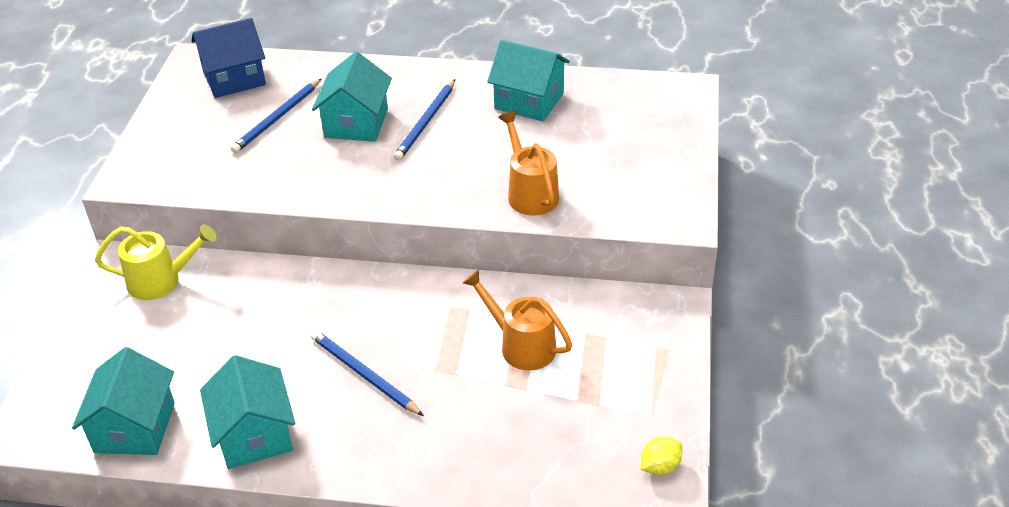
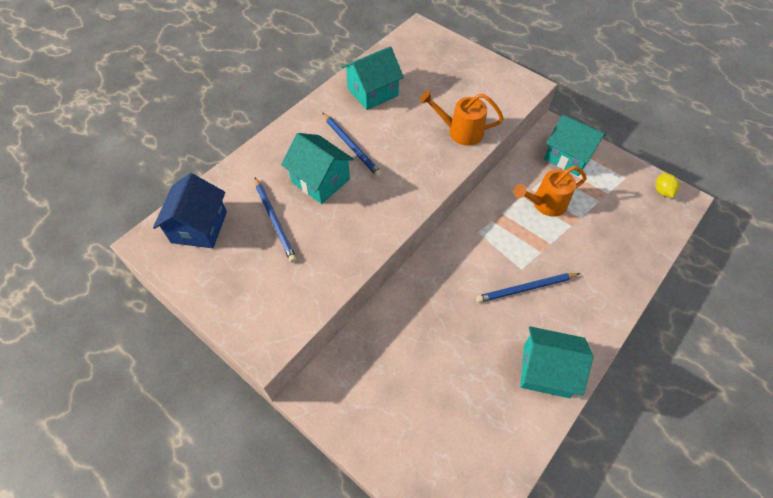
camera: 60 degrees left, 15 degrees up
turquoise house [72,347,175,455] -> turquoise house moved to [544,115,606,176]
yellow watering can [95,224,217,300] -> none

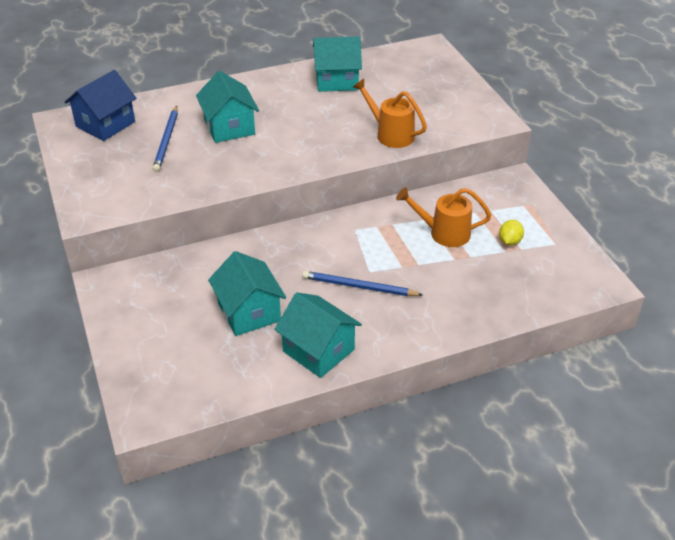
camera: 30 degrees right, 15 degrees down
blue pencil [323,113,382,177] -> none
turquoise house [544,115,606,176] -> turquoise house moved to [208,251,286,336]
yellow lemon [655,173,679,198] -> yellow lemon moved to [499,220,524,246]

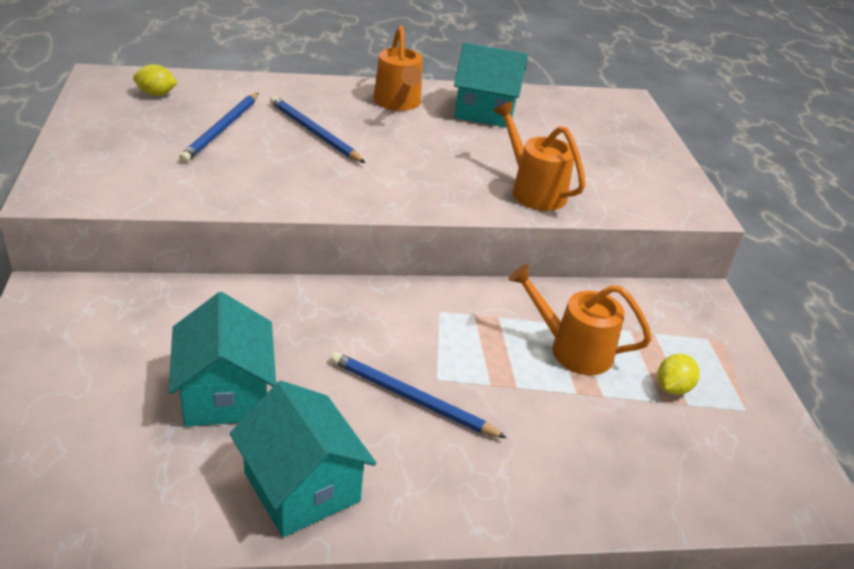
camera: 10 degrees right, 5 degrees down
blue house [65,70,137,141] -> yellow lemon [133,64,178,96]
turquoise house [196,71,259,143] -> blue pencil [270,96,365,163]
none -> orange watering can [373,26,422,111]

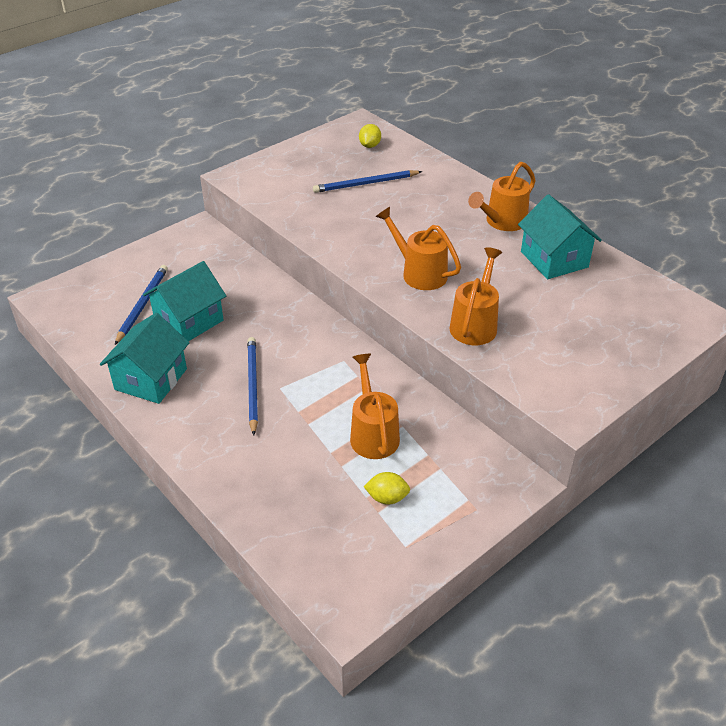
camera: 60 degrees right, 5 degrees up
yellow lemon [133,64,178,96] -> yellow lemon turned 45 degrees clockwise [359,124,381,148]
blue pencil [270,96,365,163] -> blue pencil moved to [115,265,168,345]
none -> orange watering can [376,207,461,290]

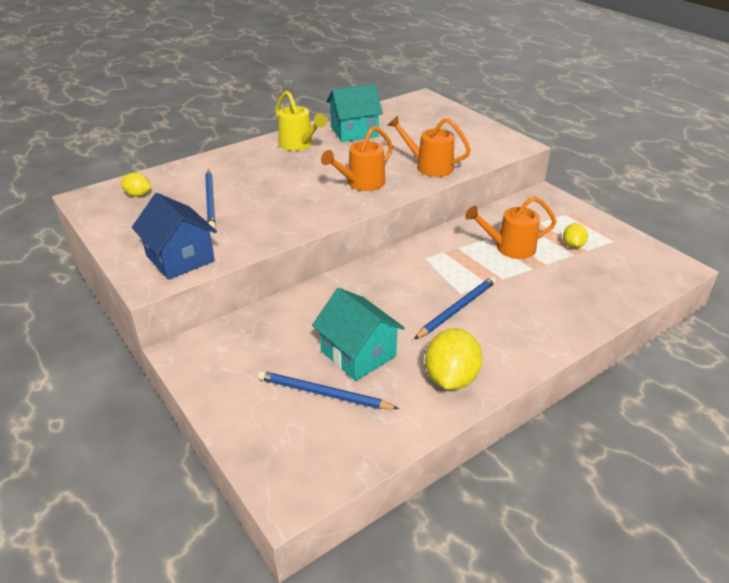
camera: 85 degrees left, 5 degrees down
turquoise house [100,313,189,404] -> yellow lemon [425,328,482,390]
blue pencil [247,337,258,436] -> blue pencil turned 135 degrees clockwise [414,276,496,339]
orange watering can [468,162,536,231] -> yellow watering can [275,91,327,151]
none -> blue house [132,193,217,280]

